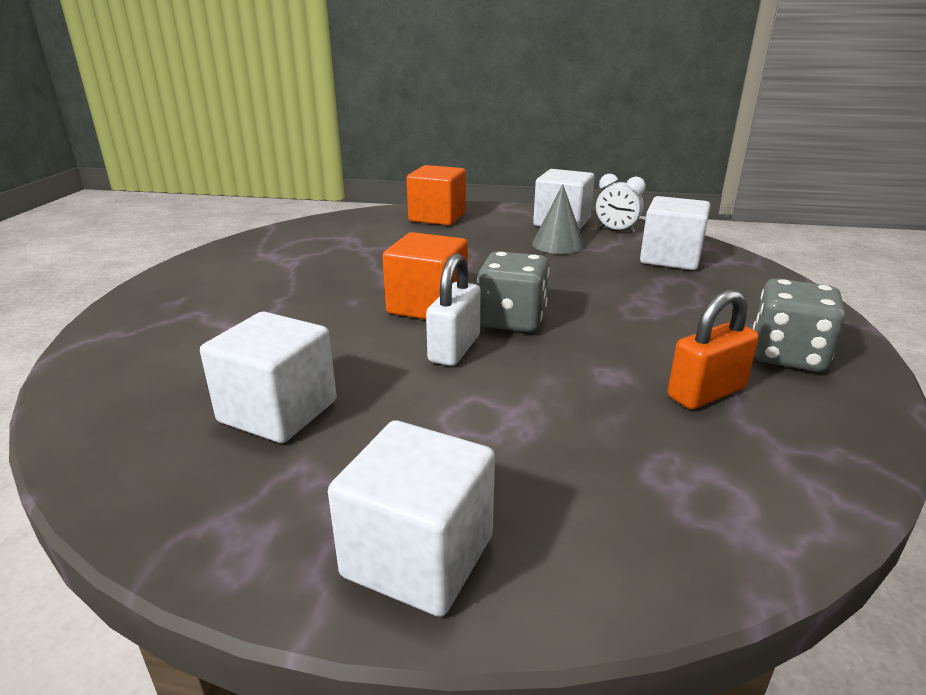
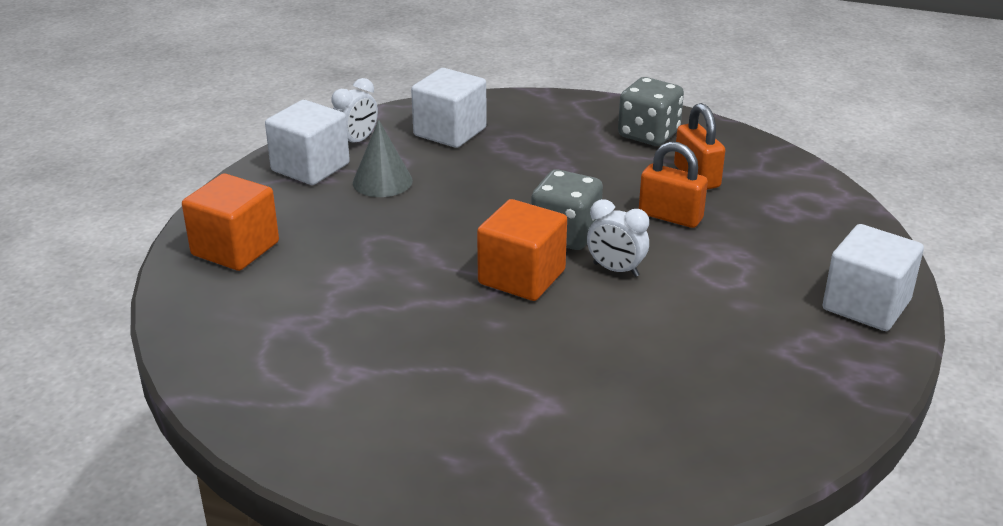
camera: 80 degrees left, 5 degrees up
white cube [200,311,337,443] -> none
white padlock [426,253,481,366] -> white clock [587,199,649,277]
none -> orange padlock [639,142,708,228]

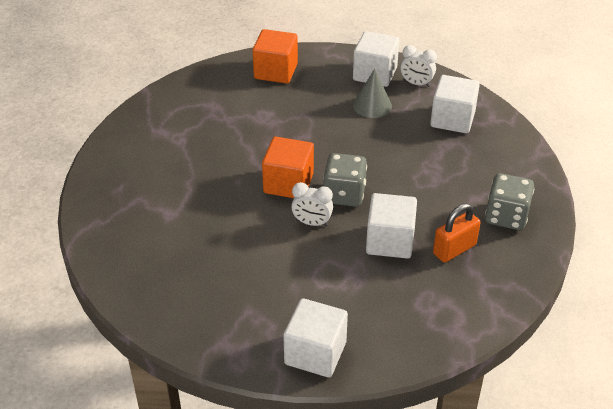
camera: 75 degrees right, 10 degrees up
white clock [587,199,649,277] -> white clock turned 90 degrees counterclockwise [291,182,333,226]
orange padlock [639,142,708,228] -> white cube [366,193,417,259]

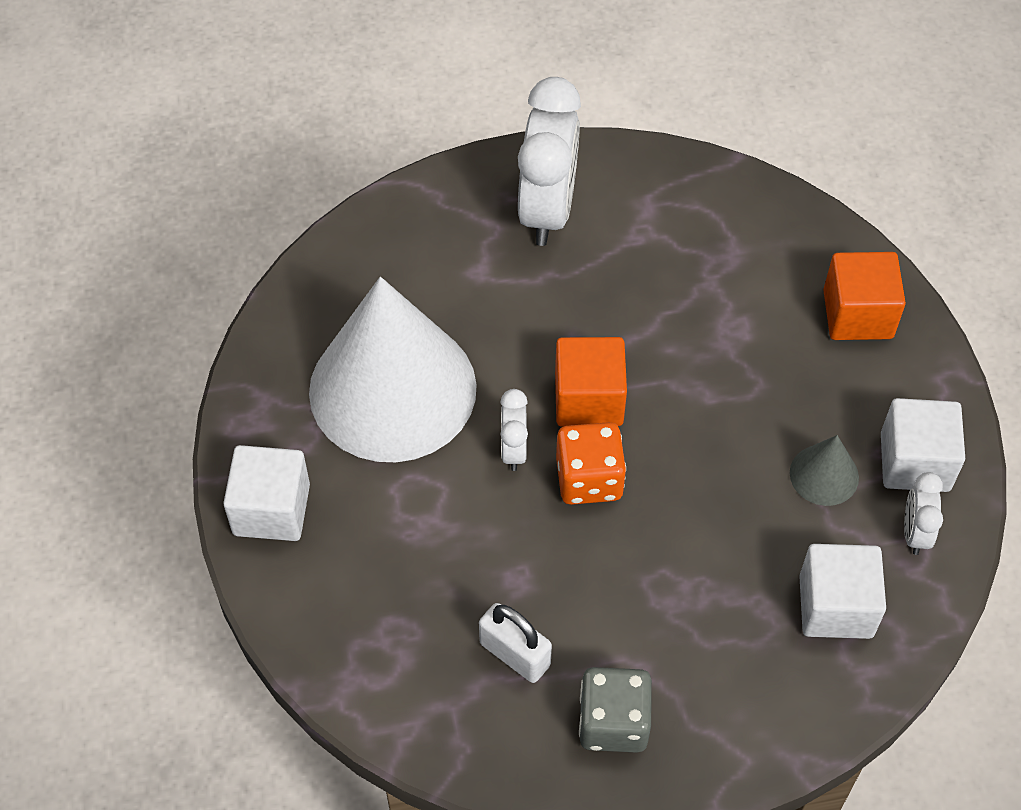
camera: 75 degrees right, 15 degrees up
grey dice [323,153,367,207] -> orange dice [556,422,626,505]
white cube [366,193,417,259] -> none
orange padlock [433,203,481,263] -> white padlock [479,603,552,683]
none -> white cone [309,277,477,462]
none -> white clock [518,77,581,246]

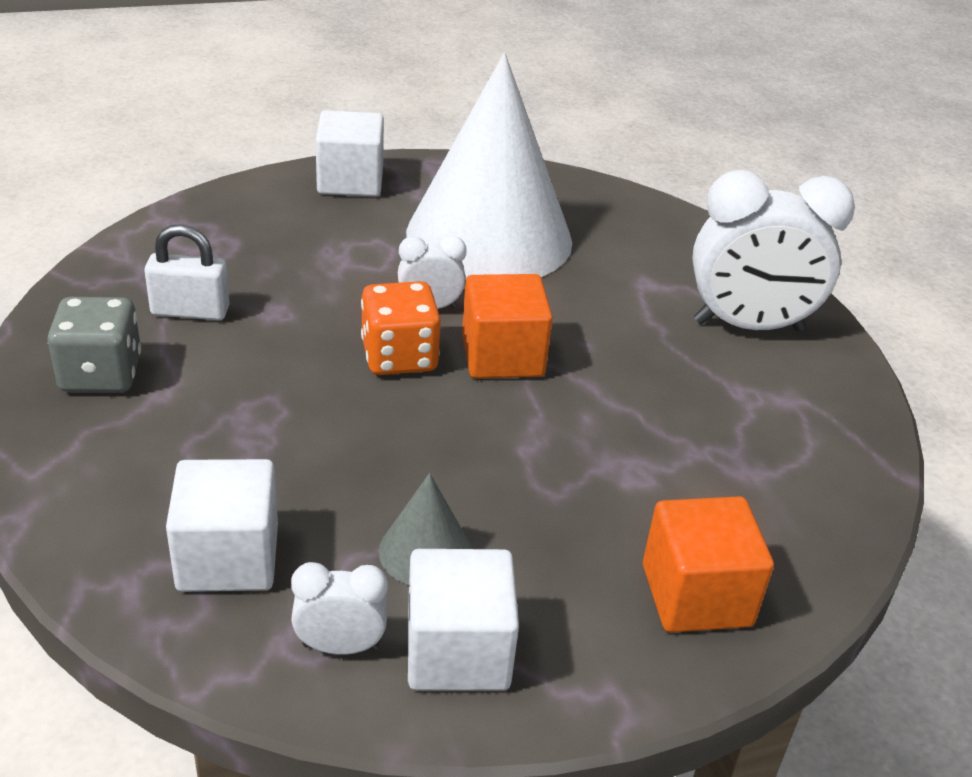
camera: 80 degrees right, 20 degrees down
white padlock [479,603,552,683] -> white padlock turned 60 degrees clockwise [144,224,230,320]

